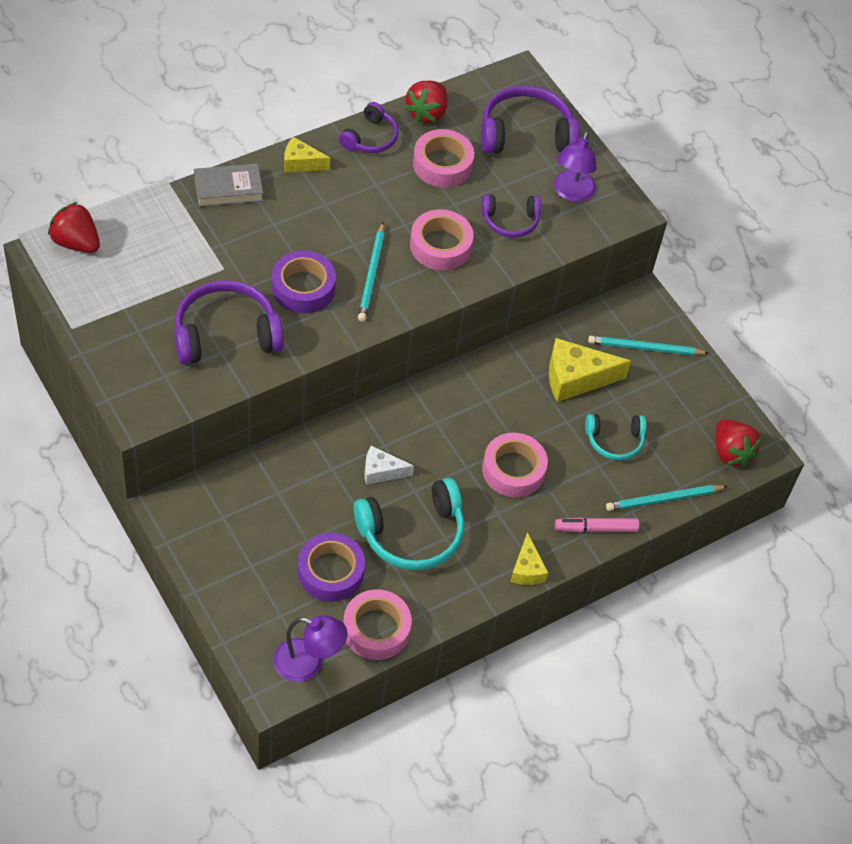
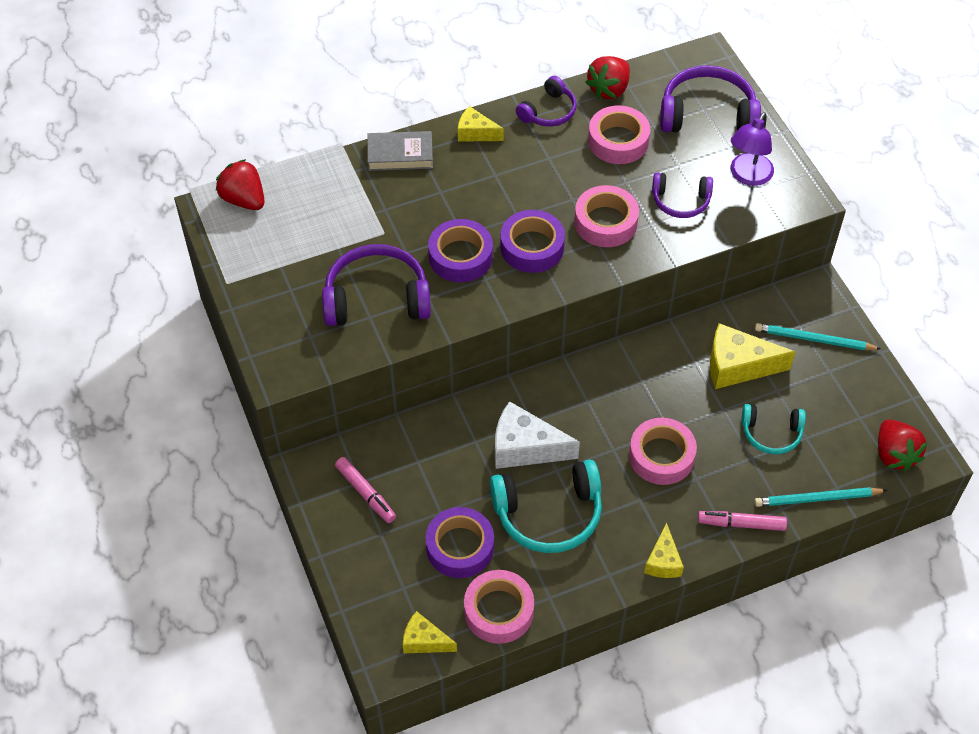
camera: 15 degrees right, 0 degrees up
purple lamp [274,615,347,682] -> yellow cheese [403,611,457,653]
turquoise pencil [358,222,385,322] -> purple tape [500,210,565,273]
white cheese [365,446,414,485] -> white cheese [495,401,580,469], size x1.69
none -> pink marker [335,457,396,523]

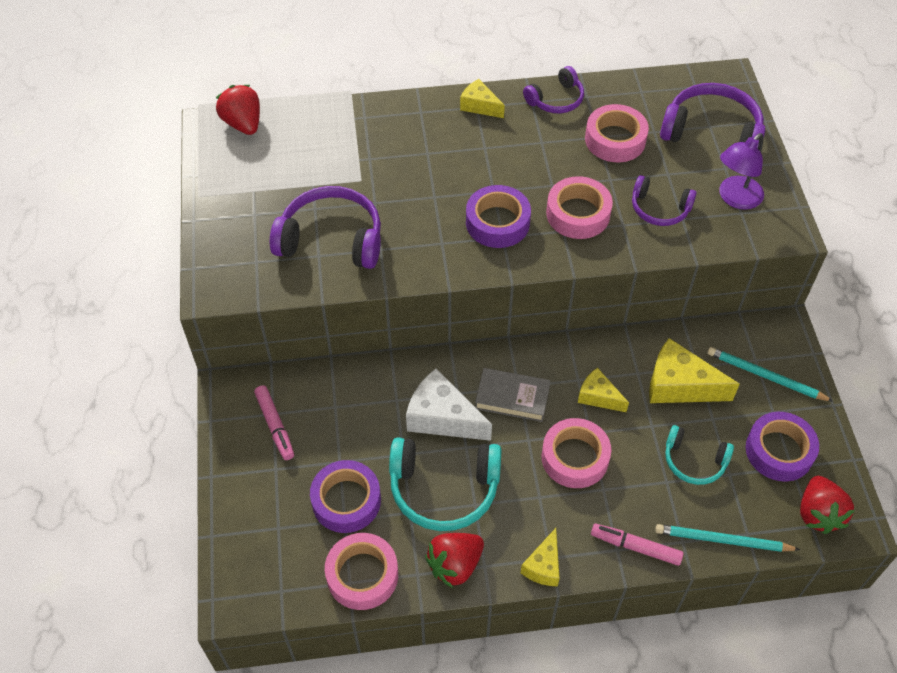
camera: 15 degrees right, 0 degrees up
grey book [367,131,433,171] -> grey book moved to [475,368,550,422]
yellow cheese [403,611,457,653] -> yellow cheese moved to [578,368,629,412]
purple tape [428,219,493,282] -> purple tape moved to [746,412,819,482]
red strawberry [585,56,630,99] -> red strawberry moved to [425,533,484,588]

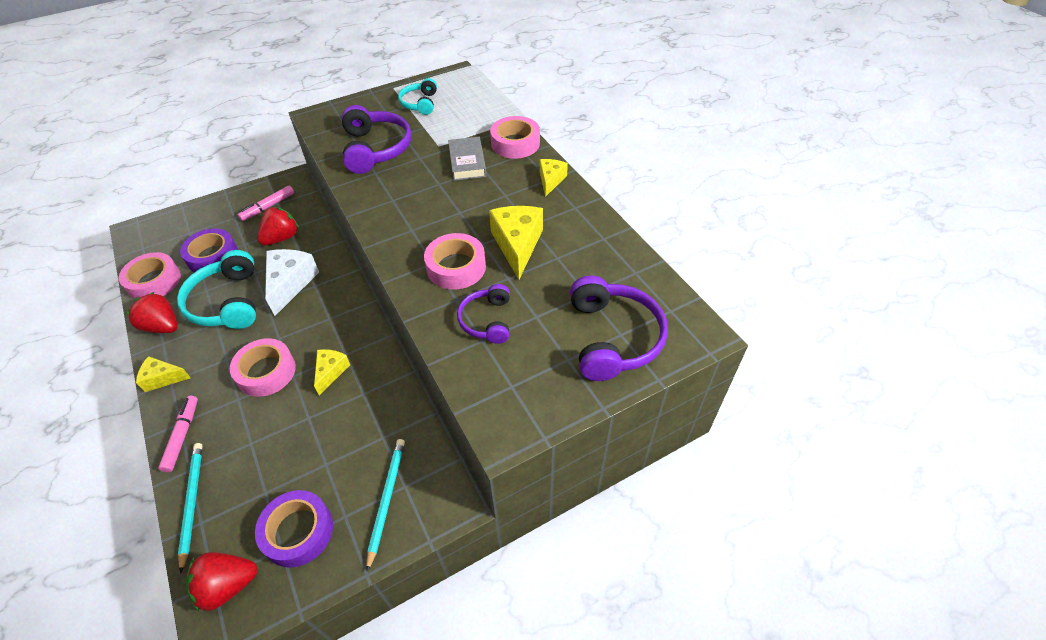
camera: 70 degrees right, 5 degrees down
red strawberry [216,85,260,135] -> red strawberry moved to [257,207,299,245]
purple tape [466,185,531,248] -> none
grey book [475,368,550,422] -> grey book moved to [448,137,486,181]
purple headphones [523,66,584,113] -> none
pink tape [585,104,649,162] -> pink tape moved to [490,116,540,159]
yellow cheese [649,338,740,403] -> yellow cheese moved to [489,206,543,280]
turquoise headphones [665,425,734,485] -> turquoise headphones moved to [398,78,437,115]
purple lamp [719,133,764,210] -> none

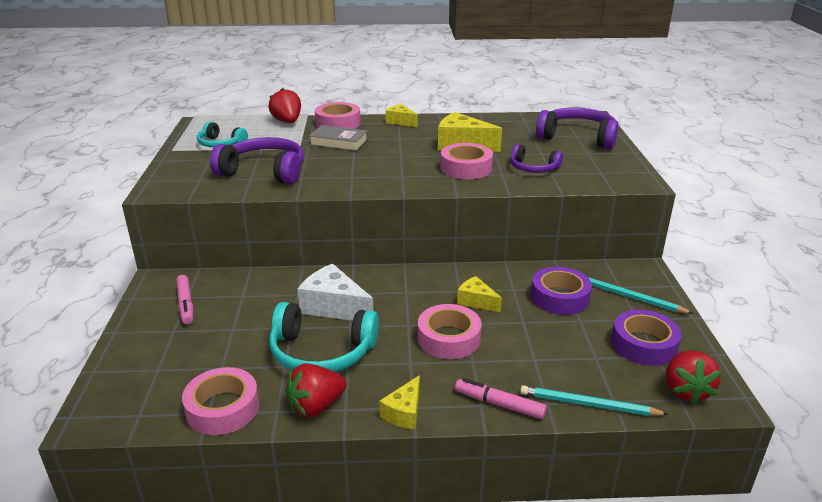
camera: 65 degrees left, 20 degrees down
purple tape [180,228,238,272] -> purple tape moved to [531,267,592,315]
red strawberry [257,207,299,245] -> red strawberry moved to [268,88,301,123]

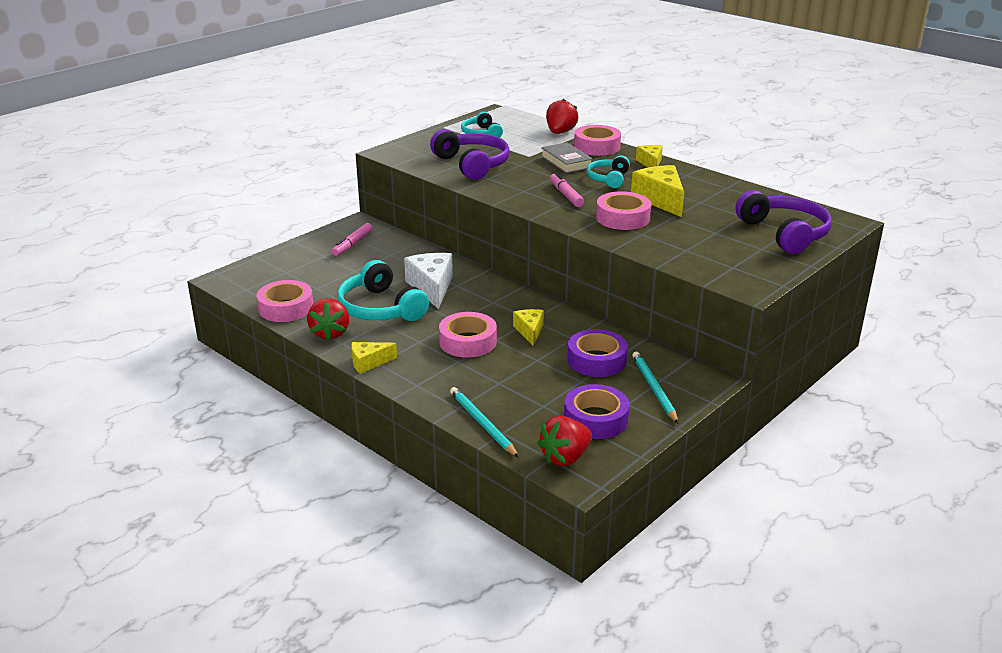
camera: 45 degrees right, 0 degrees up
red strawberry [286,363,347,418] -> red strawberry turned 105 degrees counterclockwise [307,298,349,341]
pink marker [455,378,547,419] -> pink marker moved to [550,172,584,207]
purple headphones [510,144,563,173] -> none
none -> turquoise headphones [586,155,630,188]

